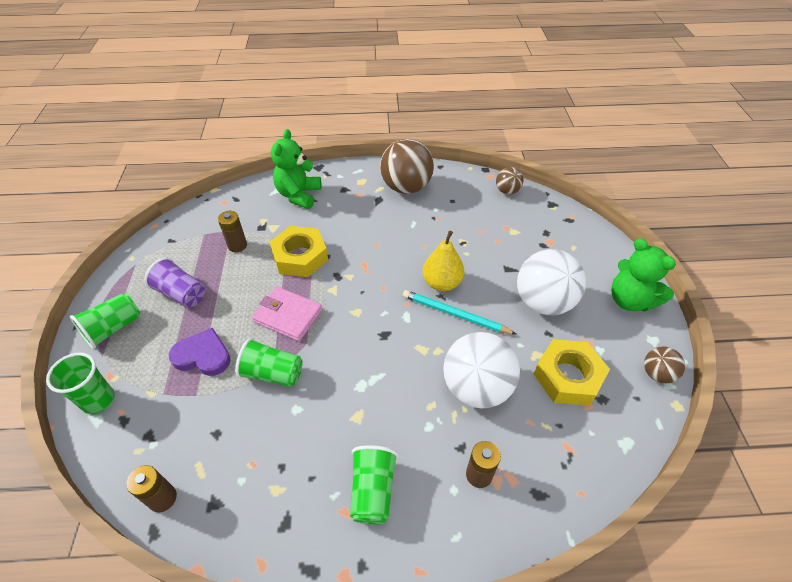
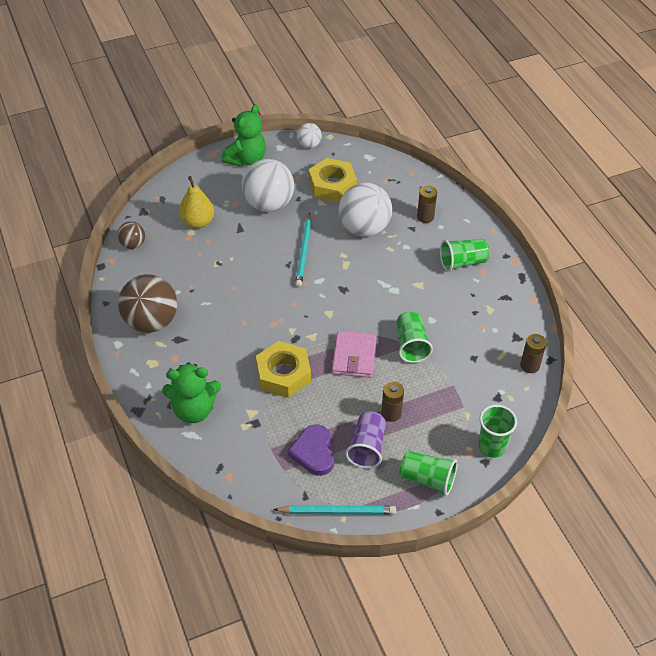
camera: 110 degrees left, 0 degrees up
purple heart [169,328,231,376] -> purple heart moved to [288,424,334,476]
brown battery [218,211,247,252] -> brown battery moved to [381,382,404,422]
yellow pear [423,231,464,291] -> yellow pear moved to [179,176,214,229]
brown ball [644,346,685,383] -> white ball [297,123,322,148]
none -> turquoise pencil [273,505,396,515]

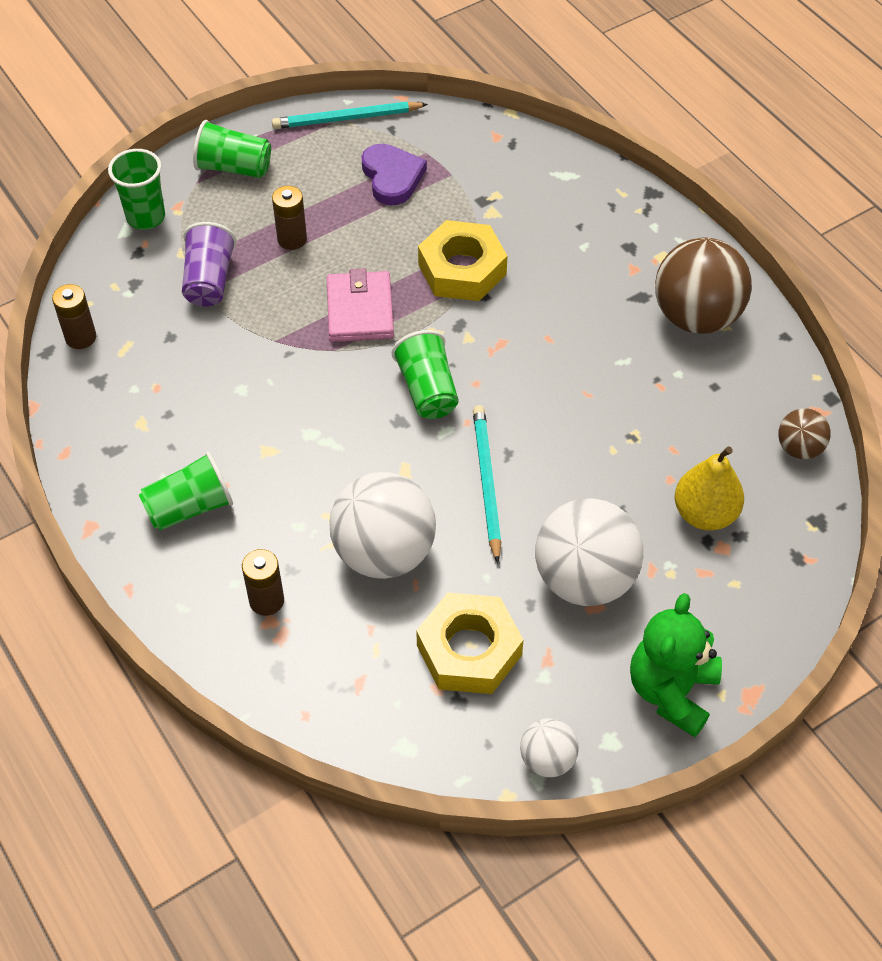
camera: 170 degrees right, 5 degrees up
green teddy bear [162,363,221,423] -> none
purple cup [345,411,386,468] -> purple cup moved to [182,222,237,307]
green cup [397,311,433,363] -> green cup moved to [392,330,459,419]

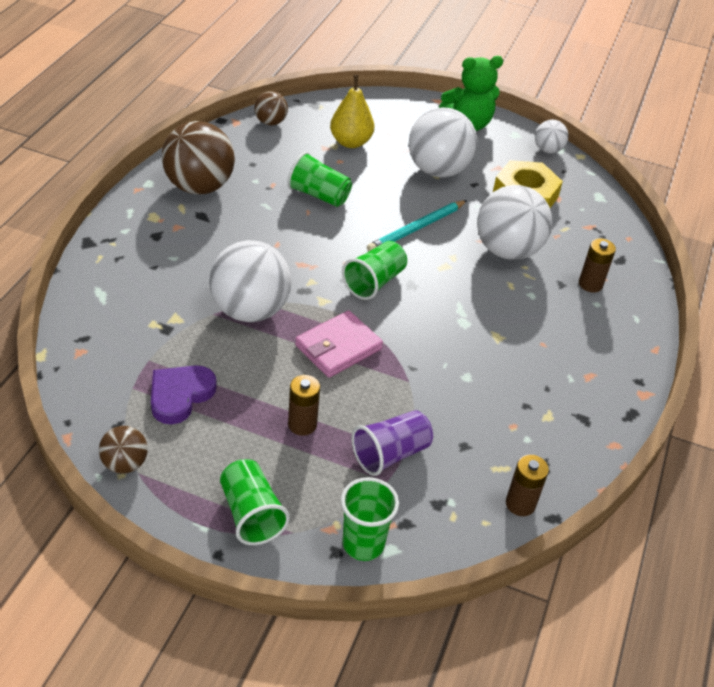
camera: 130 degrees left, 10 degrees down
green cup [139,452,233,531] -> green cup moved to [287,152,352,207]
turquoise pencil [272,102,428,129] -> brown ball [99,426,148,474]
yellow nut [418,220,507,301] -> white ball [209,240,292,322]

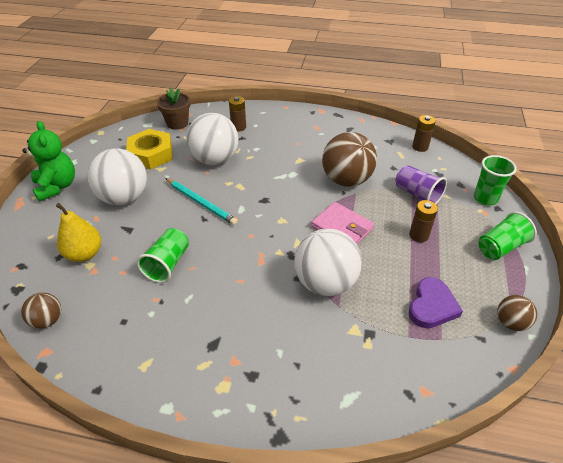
camera: 95 degrees left, 0 degrees up
purple heart [151,365,217,424] -> purple heart turned 90 degrees counterclockwise [409,277,463,328]
brown ball [162,121,235,194] -> brown ball moved to [322,132,377,187]
green cup [342,241,407,300] -> none
white ball [535,119,569,153] -> none
none -> brown flower pot [157,88,190,130]

